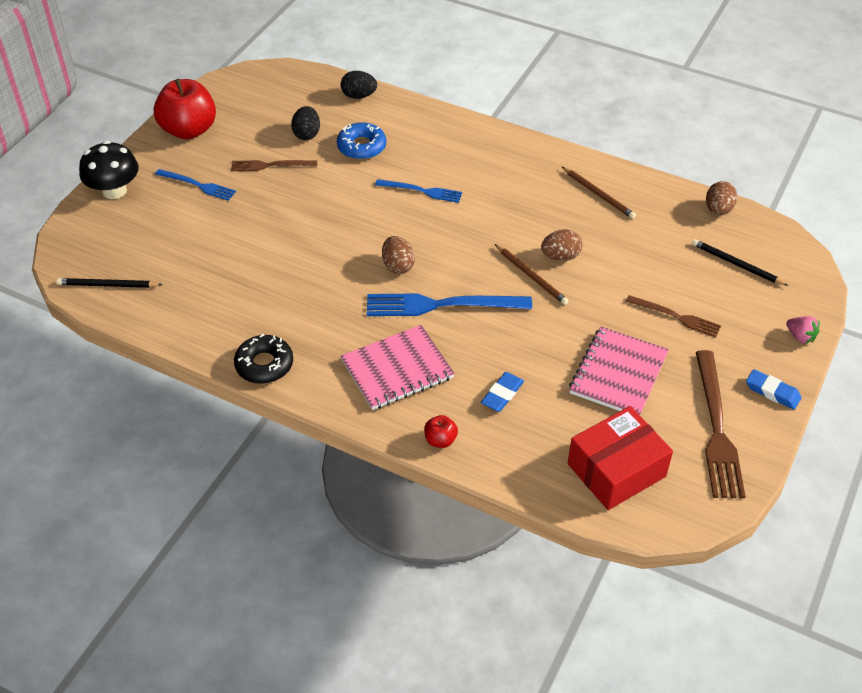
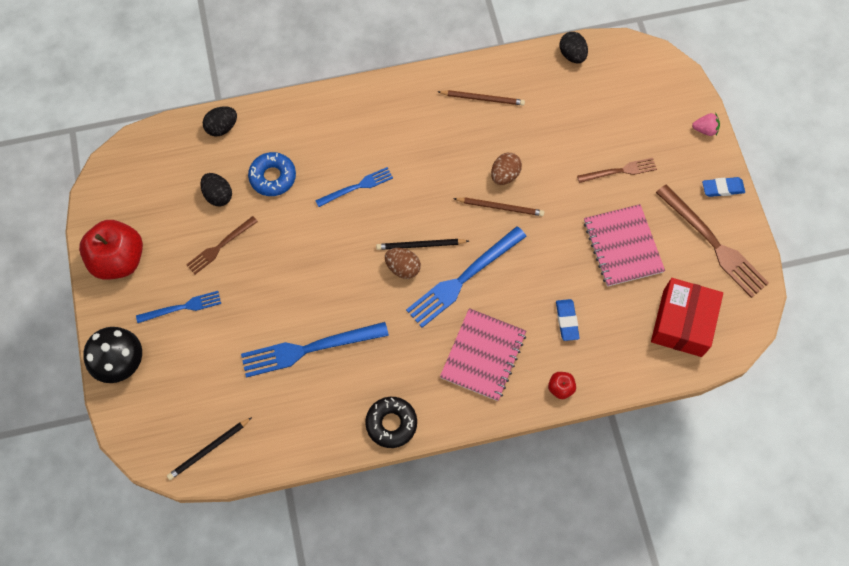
camera: 40 degrees left, 20 degrees up
black pencil [692,239,789,286] -> black pencil moved to [376,239,469,250]
brown egg [706,181,737,216] -> black egg [560,32,588,63]
none -> blue fork [241,322,389,378]

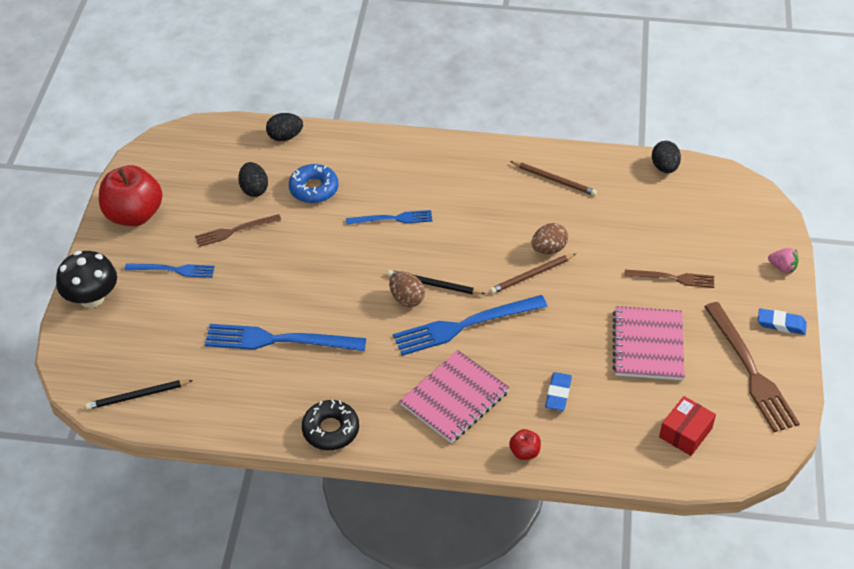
camera: 20 degrees right, 20 degrees down
brown pencil [453,197,544,216] -> brown pencil turned 120 degrees clockwise [490,254,576,294]
red box [651,278,723,357] -> red box [659,396,716,456], size x0.62

